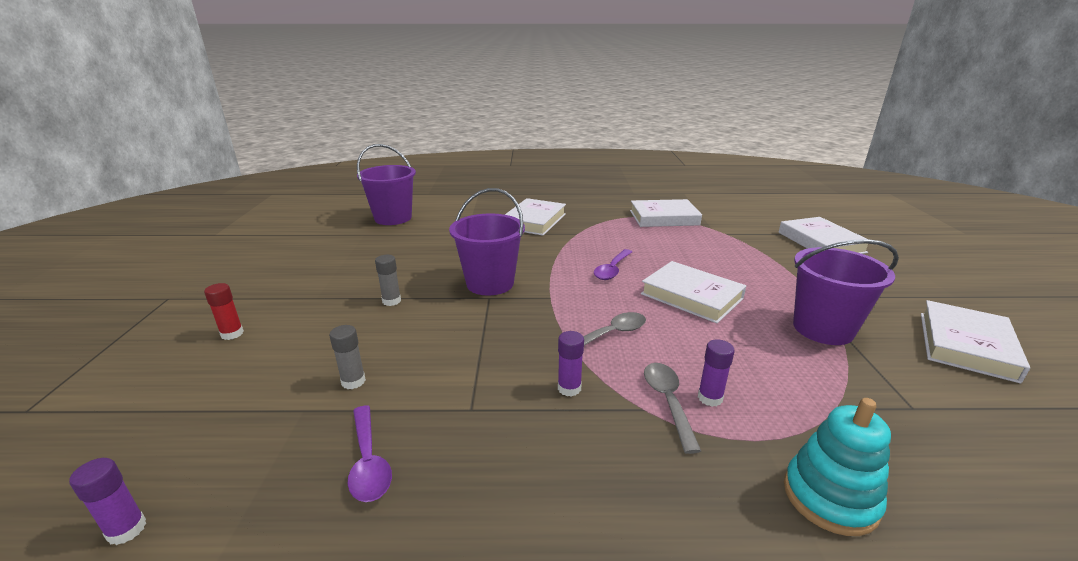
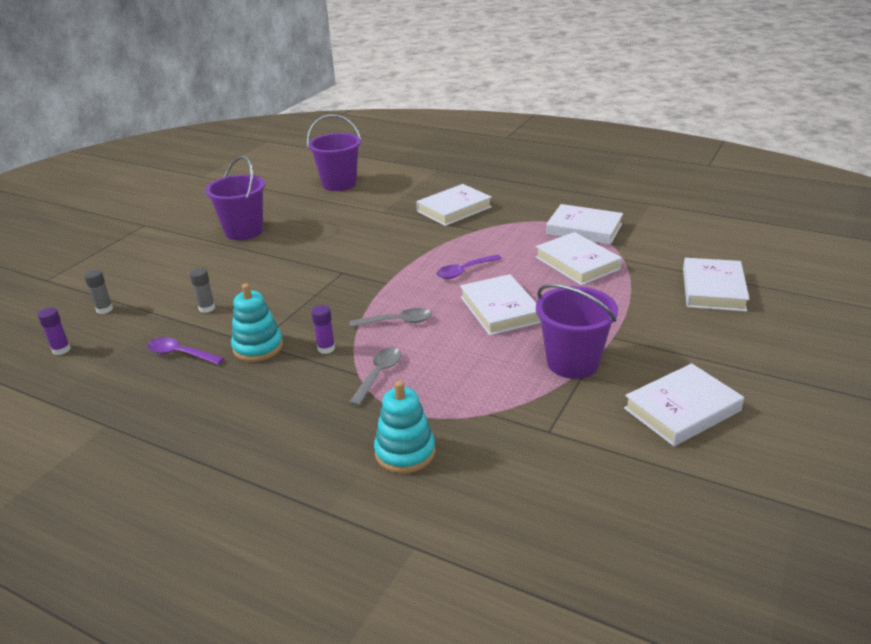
camera: 30 degrees right, 5 degrees up
red glue stick [204,283,244,340] -> none
purple spoon [348,405,392,502] -> purple spoon turned 105 degrees clockwise [147,337,224,365]
grey glue stick [375,255,401,306] -> grey glue stick moved to [84,269,113,314]
purple bucket [449,188,525,295] -> purple bucket moved to [205,156,265,240]
purple glue stick [698,339,735,407] -> none
none -> turquoise stacking toy [231,283,283,362]
none -> white book [535,232,622,285]

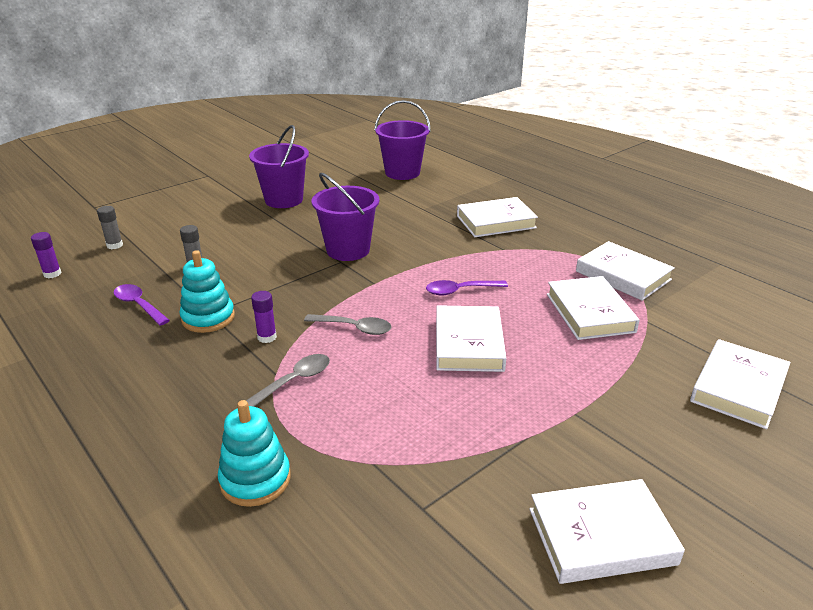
camera: 20 degrees right, 0 degrees up
purple bucket [536,284,618,379] -> purple bucket moved to [312,173,379,261]

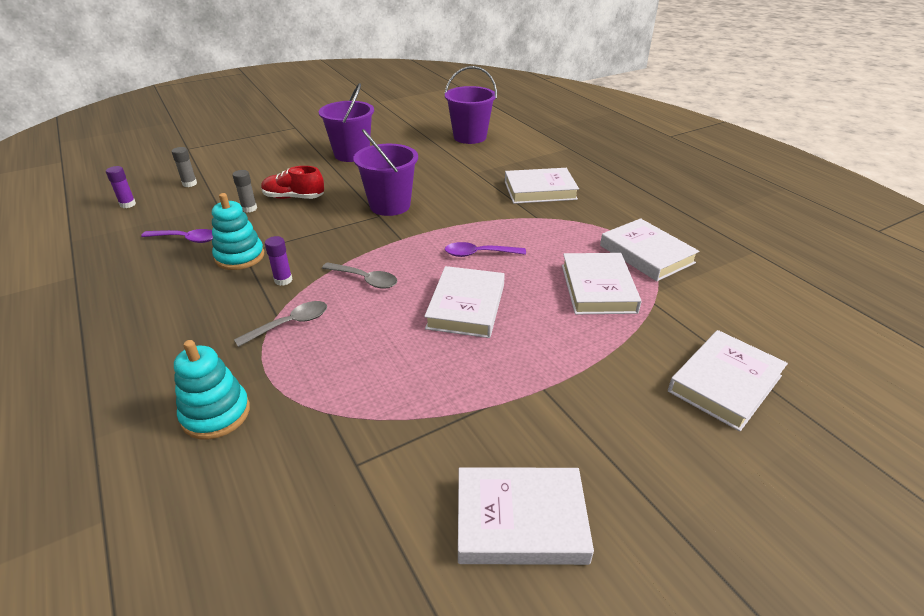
camera: 10 degrees right, 5 degrees up
purple spoon [113,284,170,326] -> purple spoon turned 135 degrees clockwise [141,229,213,243]
none -> red shoe [261,166,324,199]

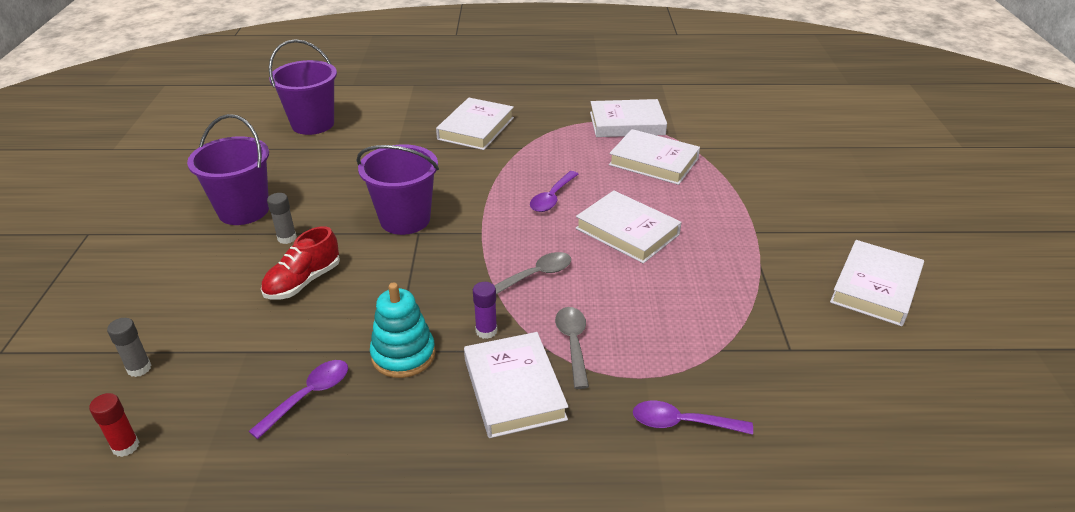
camera: 60 degrees left, 0 degrees up
purple glue stick [106,166,136,208] -> red glue stick [89,393,139,457]
turquoise stacking toy [174,340,250,439] -> purple spoon [633,401,753,435]
grey glue stick [232,170,257,212] -> grey glue stick moved to [267,193,297,244]
white book [668,330,788,431] -> white book moved to [464,332,568,438]

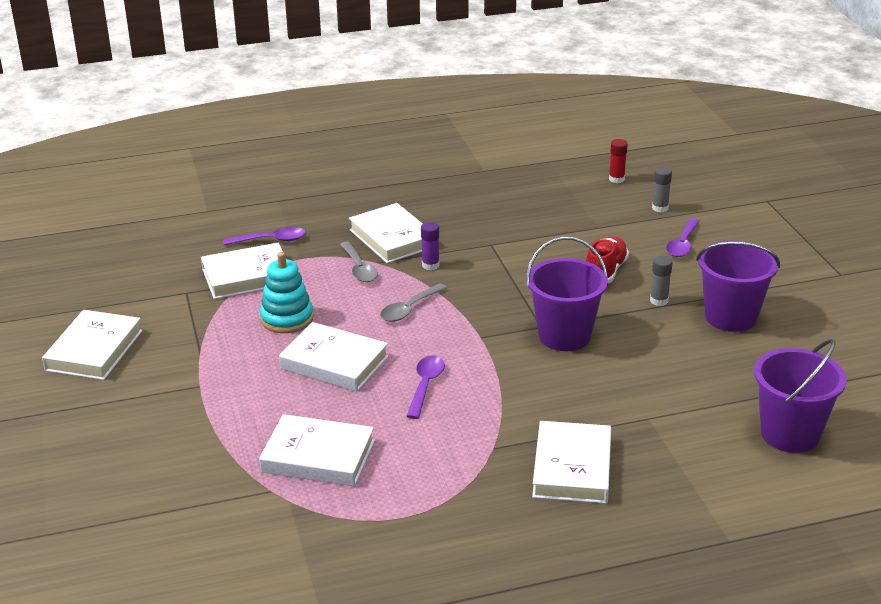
camera: 165 degrees right, 5 degrees down
purple spoon [249,360,348,439] -> purple spoon moved to [666,218,700,257]
turquoise stacking toy [370,282,435,378] -> turquoise stacking toy moved to [260,252,314,333]
white book [590,99,667,137] -> white book moved to [201,243,283,299]

